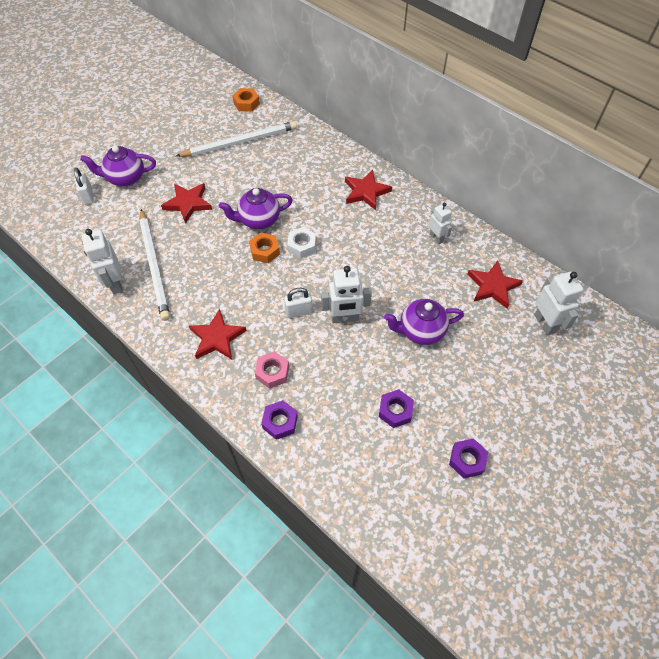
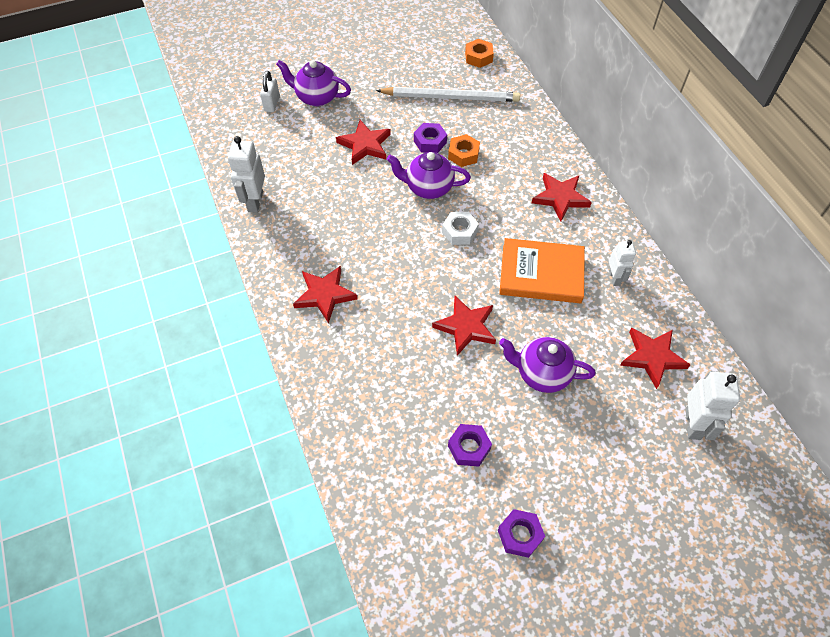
camera: 25 degrees right, 0 degrees up
white pencil [139,209,170,321] -> none
orange nut [249,233,280,263] -> orange nut moved to [448,134,480,167]
pink nut [255,351,289,389] -> none
purple nut [261,400,298,440] -> purple nut moved to [414,123,447,153]
white padlock [284,288,313,318] -> none
white robot [321,266,372,323] -> red star [432,296,496,356]
none -> orange book [499,238,585,303]

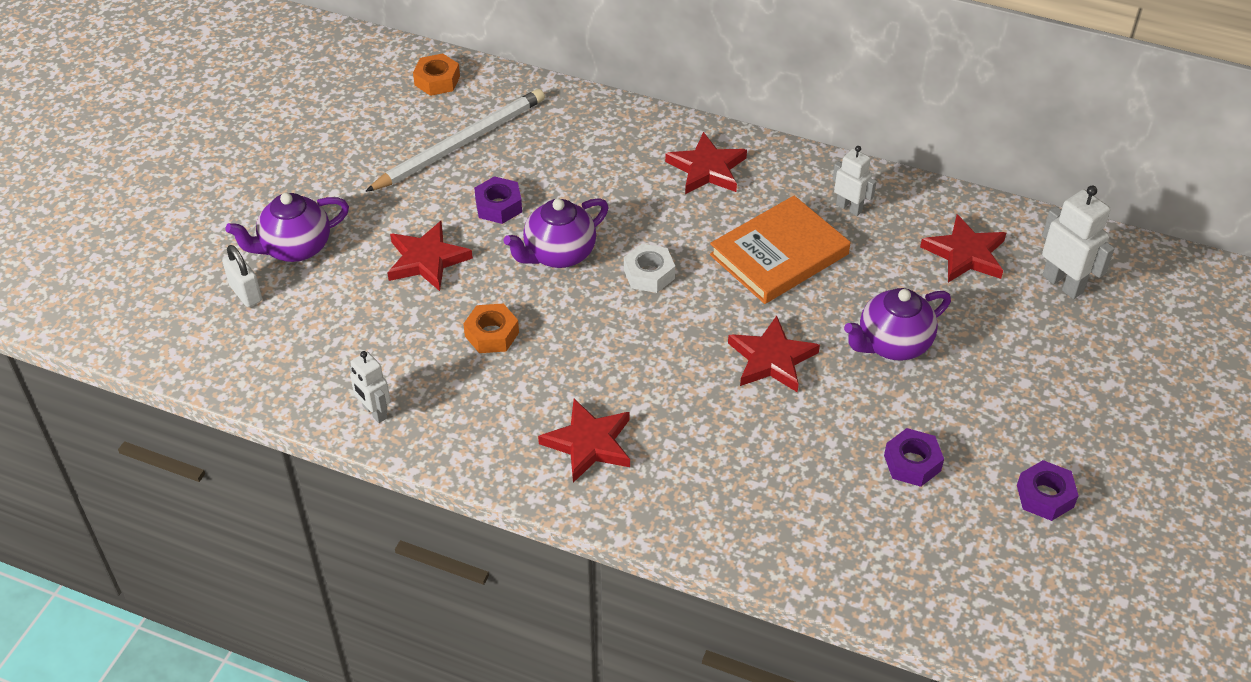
camera: 45 degrees left, 10 degrees down
white robot [228,136,265,213] -> white robot [349,351,390,423], size x0.65
orange nut [448,134,480,167] -> orange nut moved to [463,303,519,353]

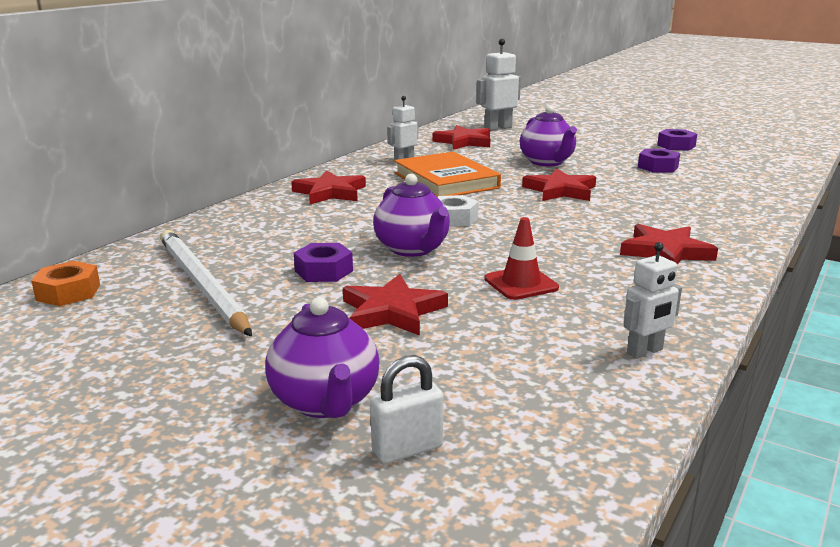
camera: 80 degrees left, 25 degrees down
orange nut [463,303,519,353] -> red traffic cone [484,217,559,300]

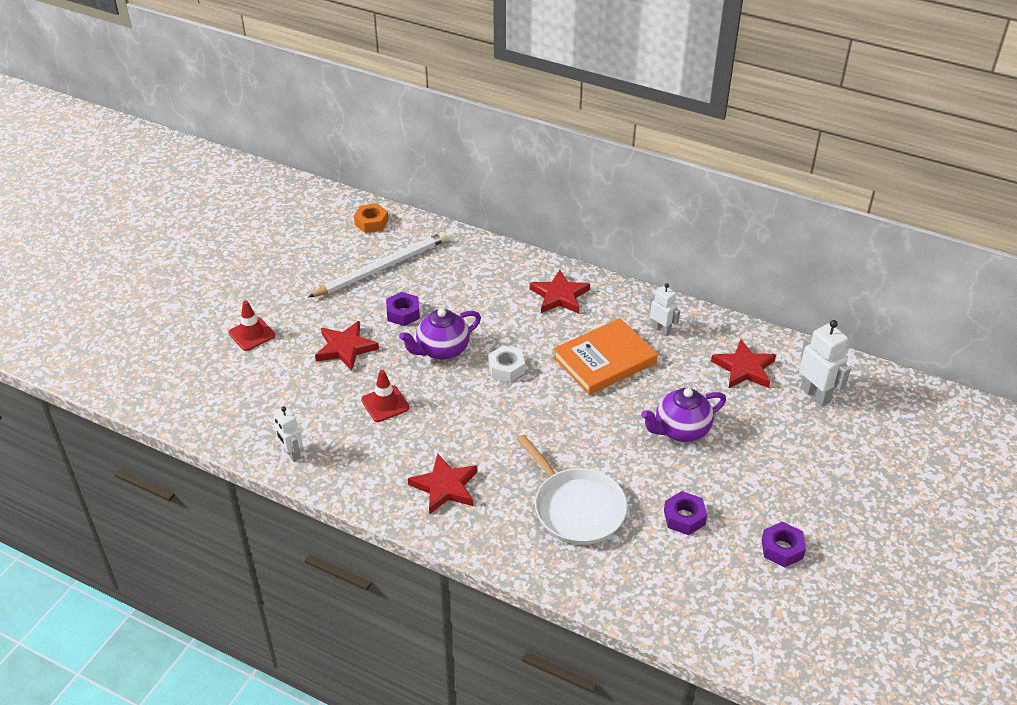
camera: 85 degrees right, 20 degrees up
purple teapot [265,297,380,418] -> red traffic cone [229,300,275,351]
white padlock [370,355,444,464] -> none
red star [522,169,596,201] -> none
none -> white pan [517,435,628,545]

